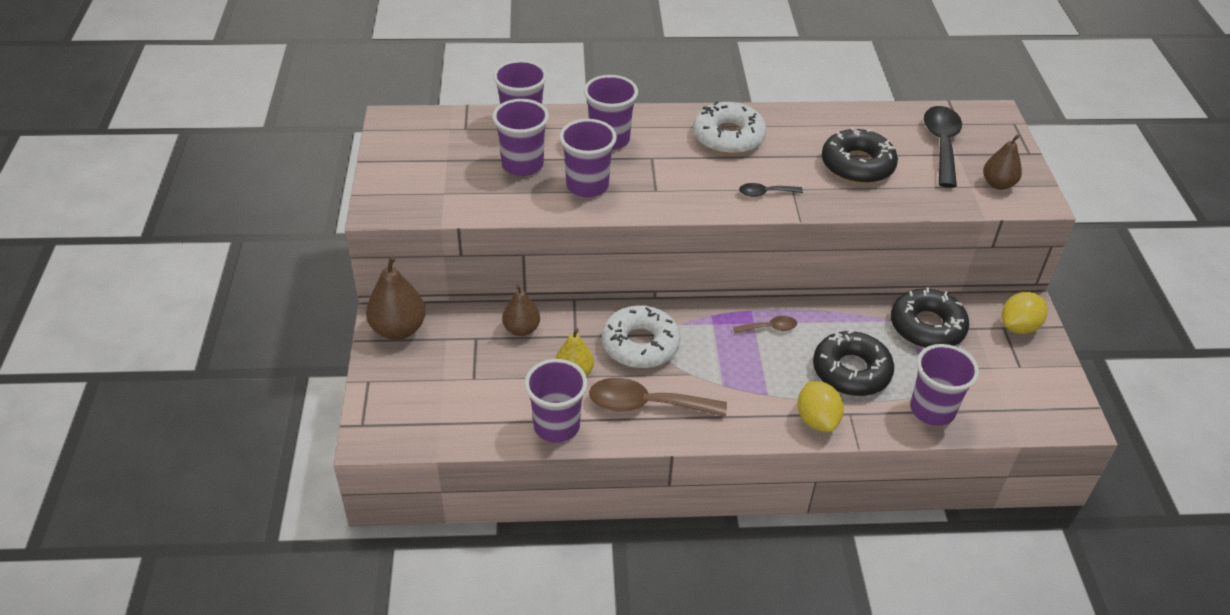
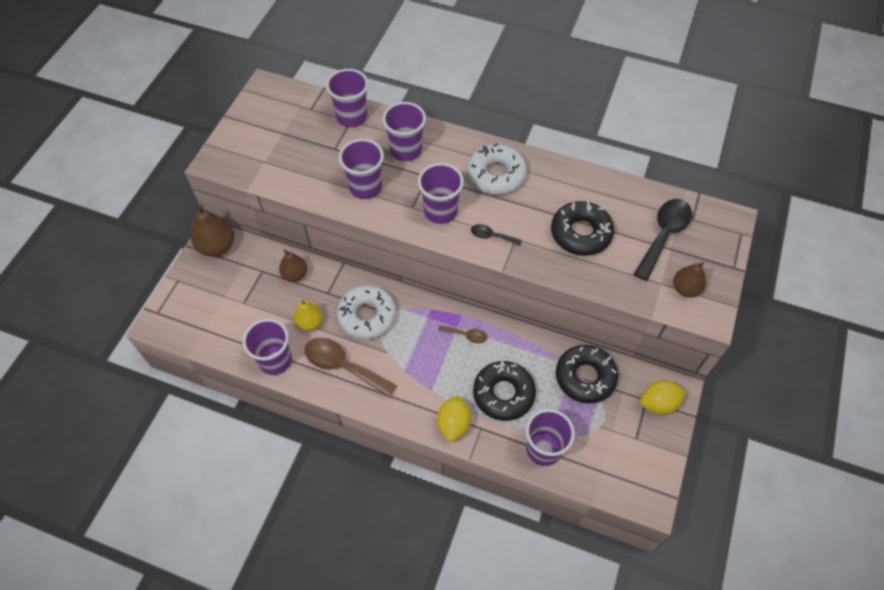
camera: 25 degrees right, 15 degrees up
purple cup [493,99,549,176] -> purple cup moved to [418,163,464,224]

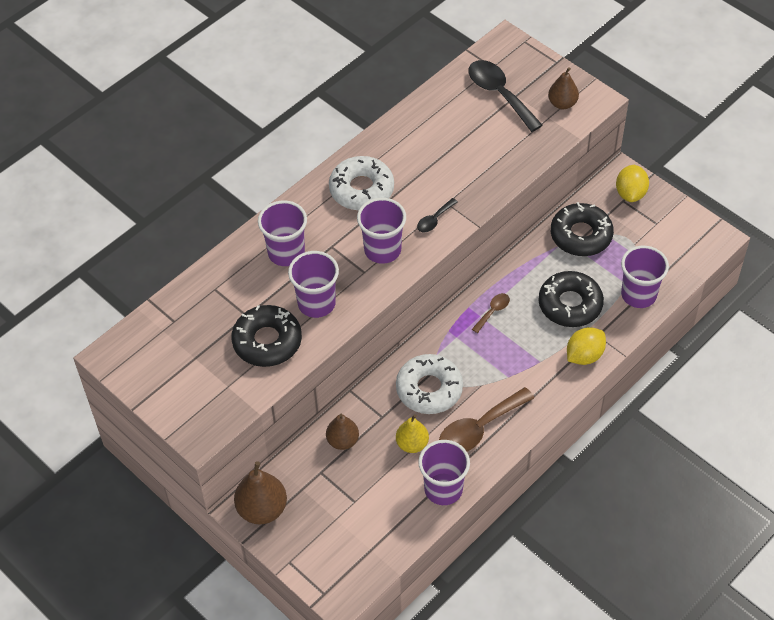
camera: 65 degrees left, 5 degrees down
purple cup [326,69,368,127] -> none
yellow lemon [437,395,471,442] -> yellow lemon turned 75 degrees counterclockwise [567,327,606,365]
black donut [551,201,614,256] -> black donut moved to [231,305,302,367]

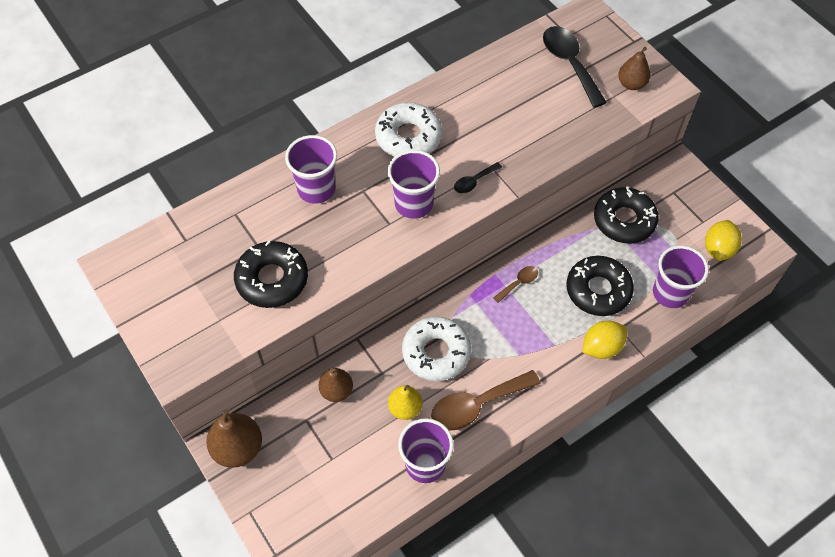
camera: 10 degrees right, 5 degrees up
purple cup [288,251,339,318] -> none
yellow lemon [616,165,649,202] -> yellow lemon moved to [705,220,742,261]

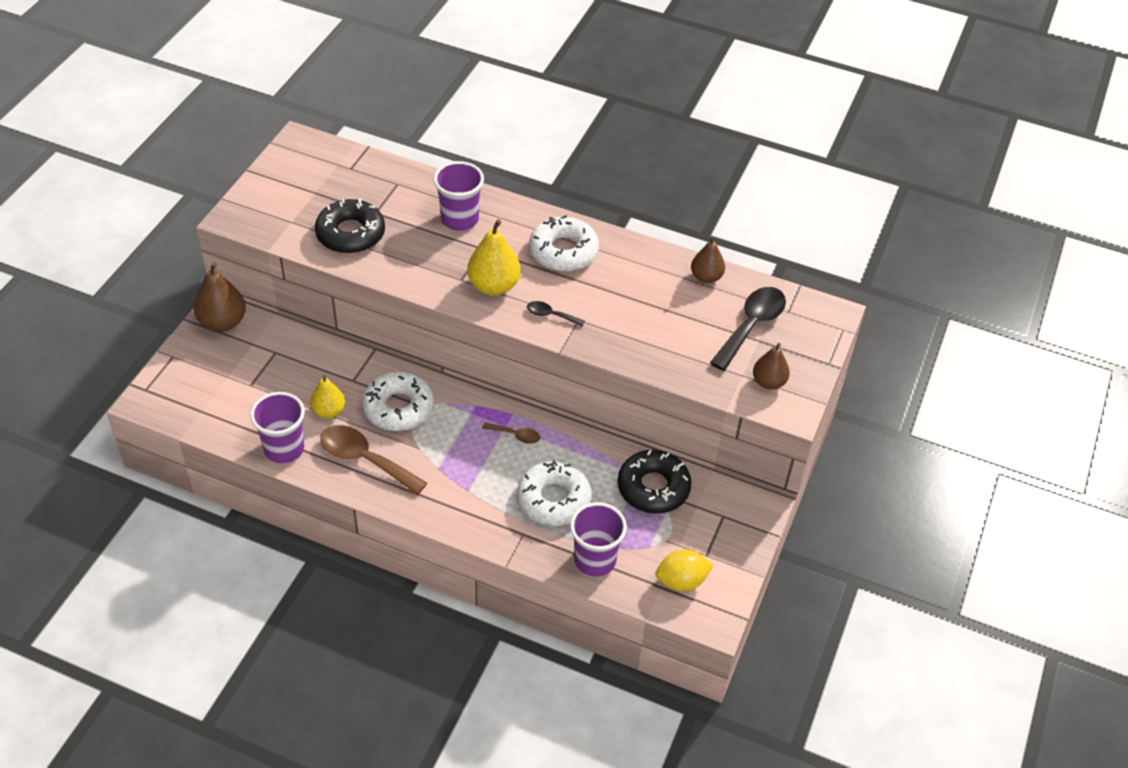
camera: 55 degrees right, 10 degrees down
brown pear [319,368,353,402] -> brown pear moved to [691,236,725,284]
purple cup [388,150,440,219] -> yellow pear [467,219,521,296]
black donut [567,256,634,316] -> white donut [517,460,592,526]
yellow lemon [582,321,627,359] -> none

